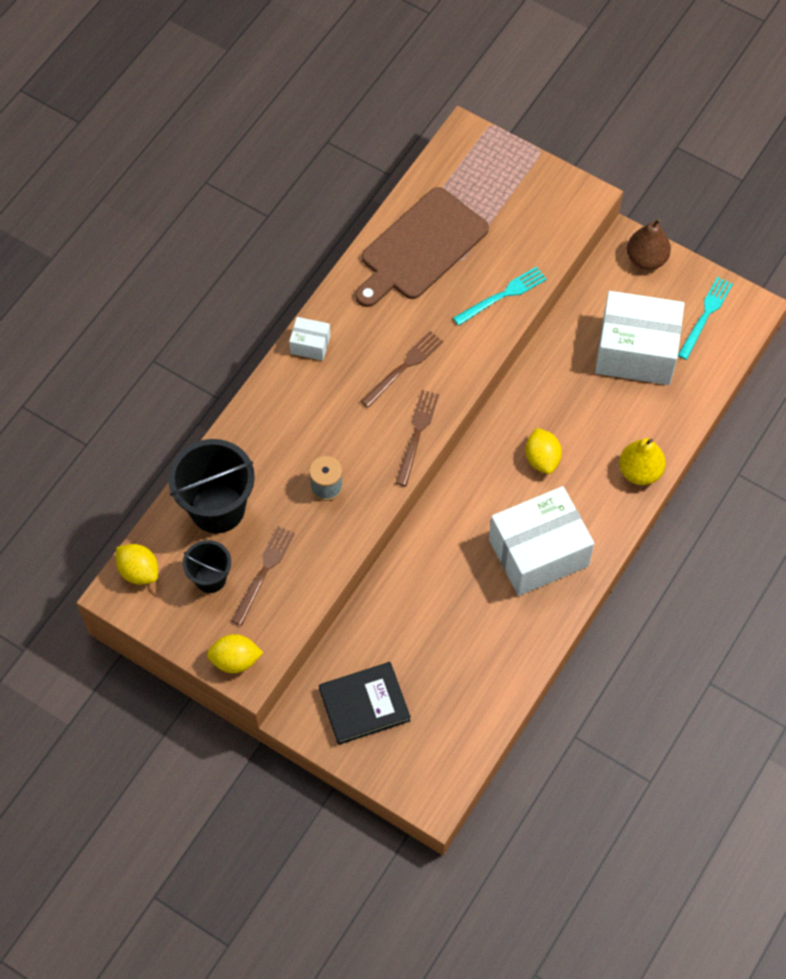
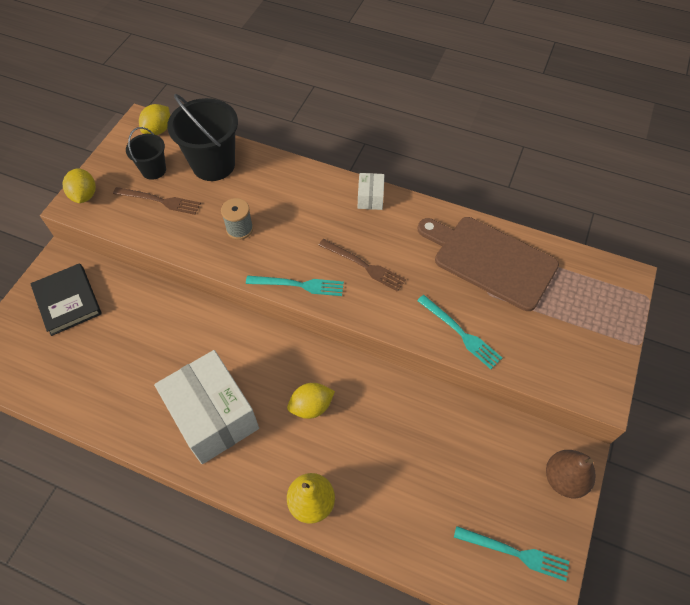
camera: 80 degrees right, 5 degrees down
brown fork [396,390,439,486] -> turquoise fork [246,276,344,296]
white box [595,291,685,385] -> none

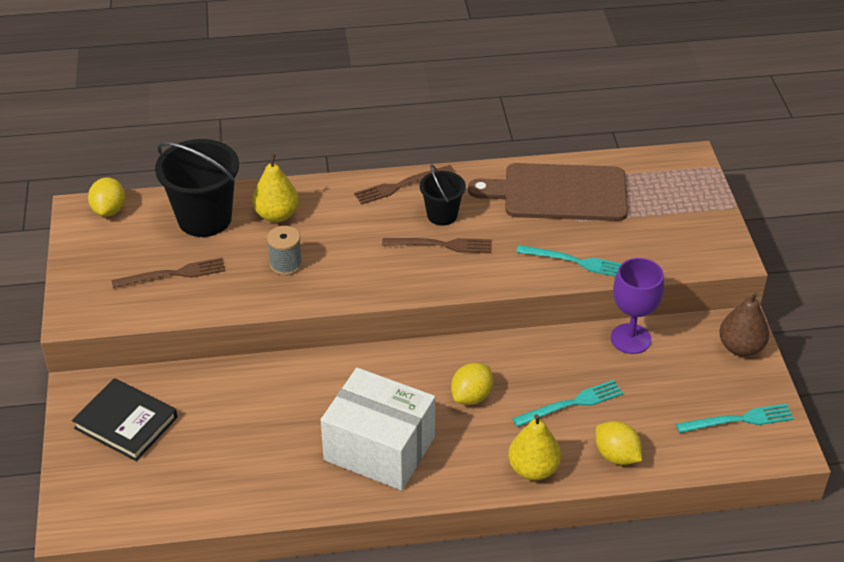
camera: 30 degrees left, 15 degrees down
yellow lemon [62,168,96,203] -> yellow lemon moved to [595,421,642,465]
black bucket [126,127,166,180] -> black bucket moved to [420,164,466,226]
turquoise fork [246,276,344,296] -> turquoise fork moved to [512,380,623,427]
white box [358,173,384,210] -> brown fork [354,165,454,205]
none -> yellow pear [252,154,299,222]
none -> purple goblet [611,258,664,354]

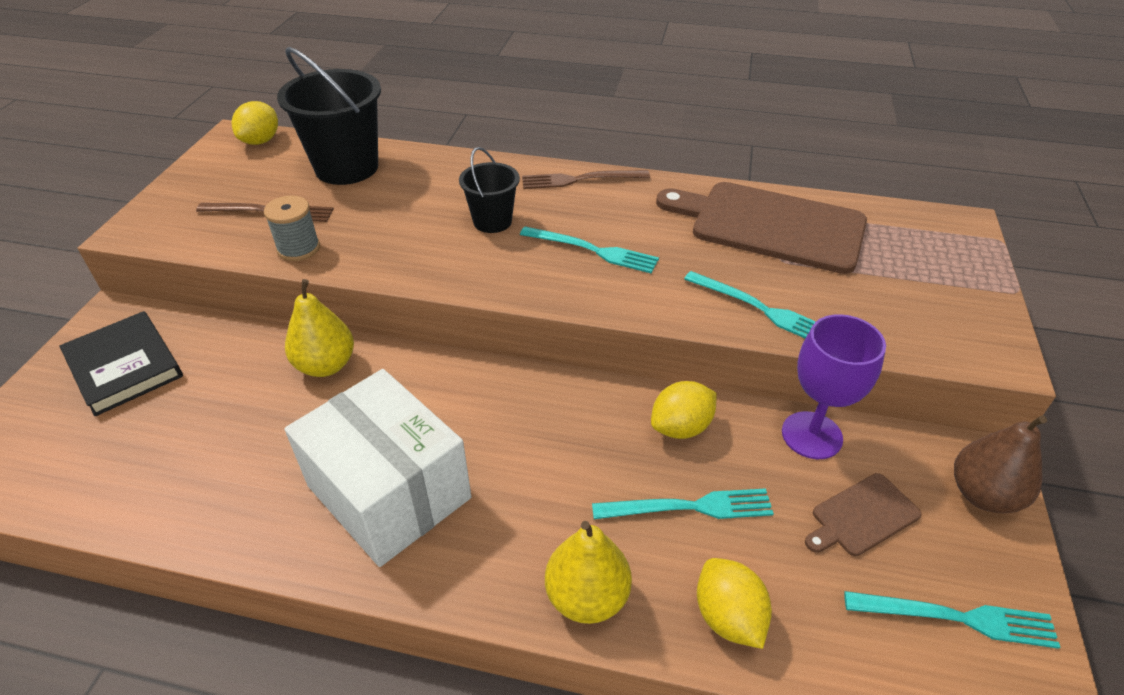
camera: 20 degrees right, 0 degrees up
yellow pear [252,154,299,222] -> yellow pear moved to [285,279,354,377]
grey spool [267,226,302,276] -> grey spool moved to [264,196,320,261]
brown fork [382,238,492,253] -> turquoise fork [520,226,659,273]
black bucket [420,164,466,226] -> black bucket moved to [459,147,520,233]
yellow lemon [451,363,493,405] -> yellow lemon moved to [651,381,717,439]
none -> brown cutting board [805,473,921,556]

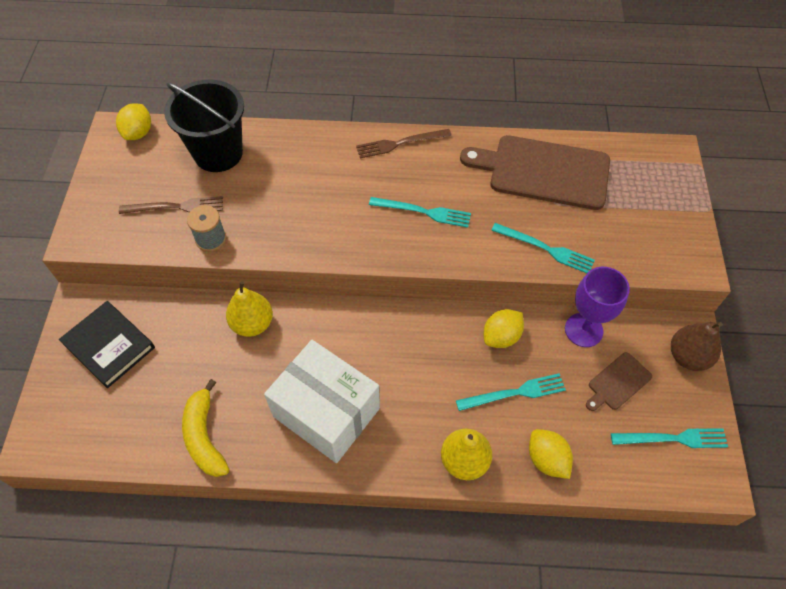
camera: 10 degrees left, 15 degrees up
black bucket [459,147,520,233] -> none
none -> yellow banana [182,379,229,477]

